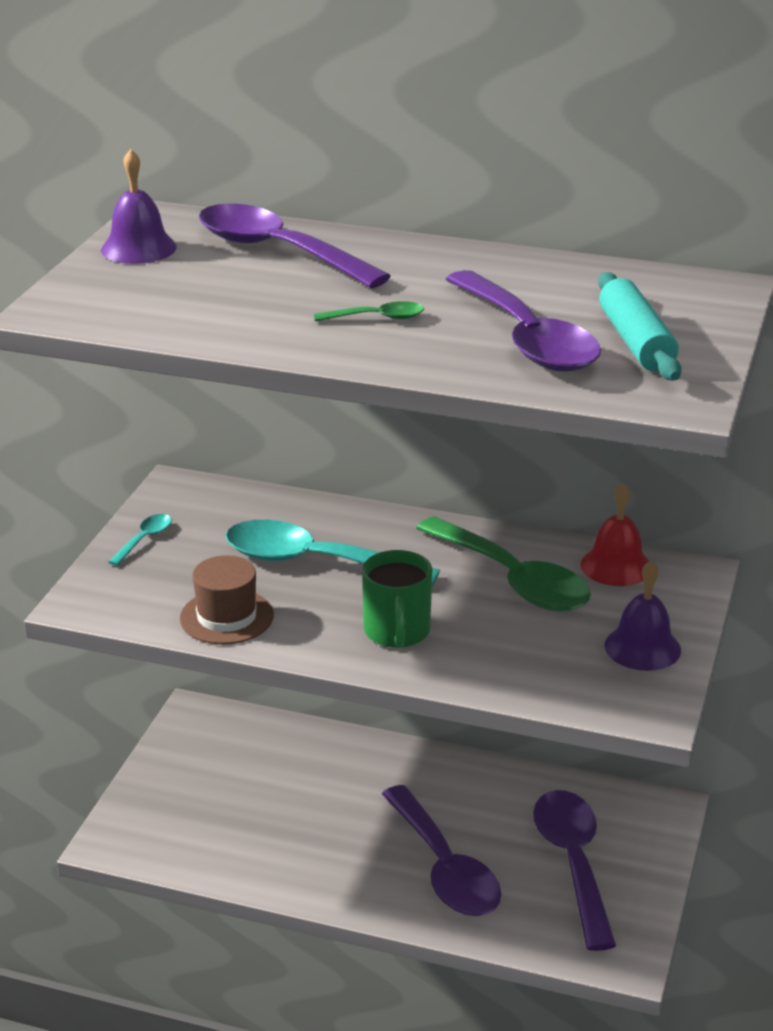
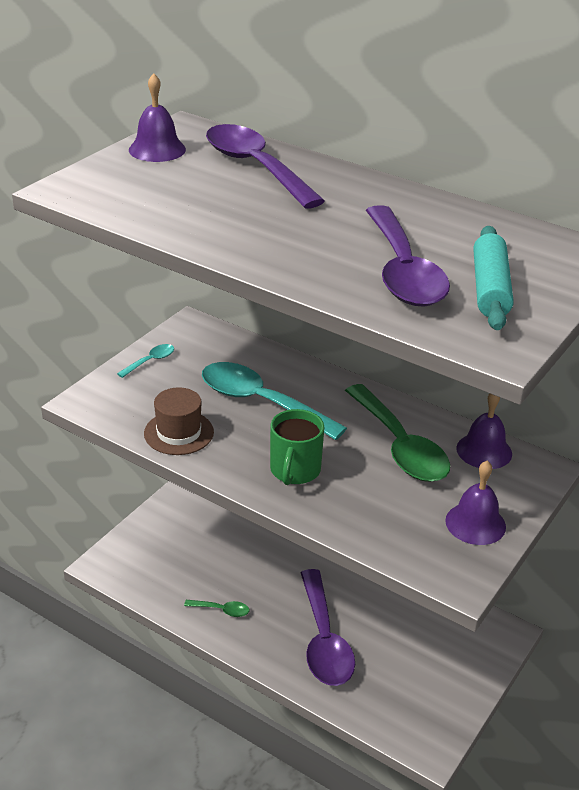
camera: 15 degrees right, 5 degrees up
green spoon [314,301,424,322] -> green spoon moved to [184,600,249,617]
purple spoon [533,790,616,951] -> none
red bell [580,482,649,586] -> purple bell [456,393,512,469]

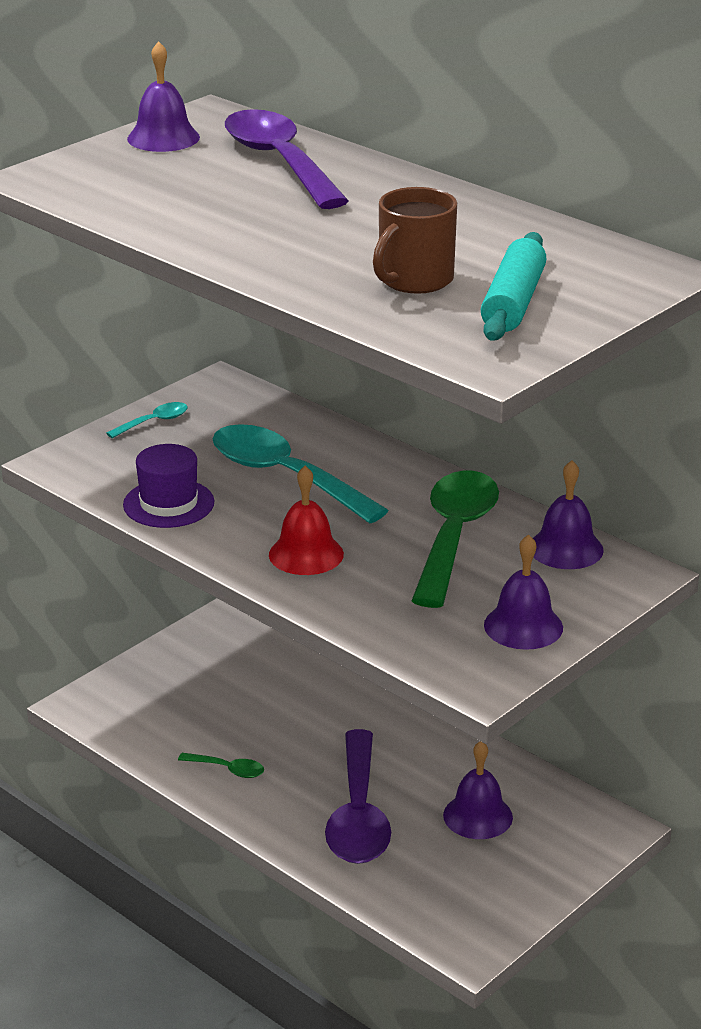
camera: 10 degrees right, 5 degrees down
brown hat [144,387,214,455] -> purple hat [123,444,214,528]
green mug [270,409,324,485] -> red bell [269,466,344,575]
green spoon [345,384,450,482] -> green spoon turned 150 degrees counterclockwise [412,471,499,608]
purple spoon [366,205,450,307] -> brown mug [373,187,457,294]
none -> purple bell [443,741,513,839]

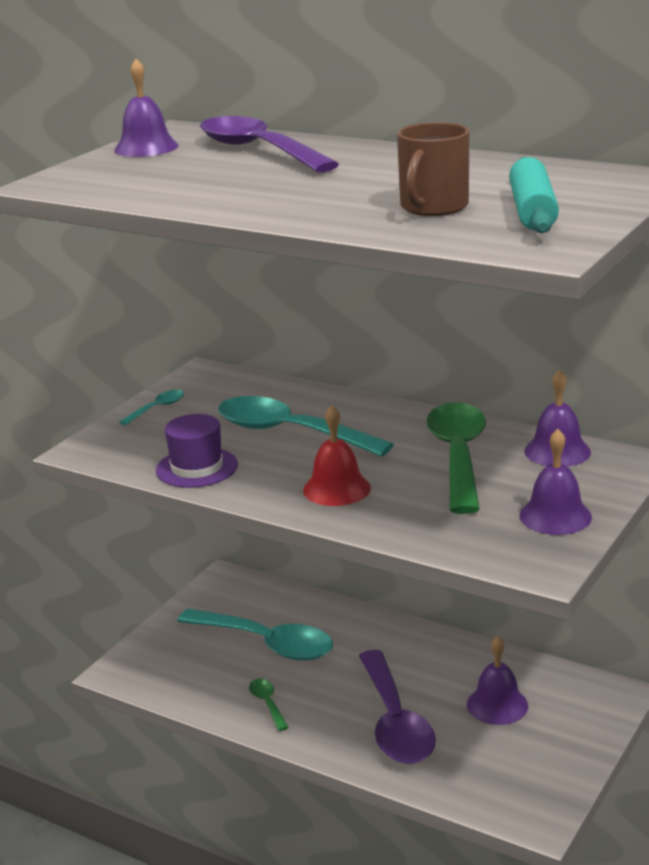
camera: 10 degrees left, 5 degrees down
green spoon [178,753,264,778] -> green spoon turned 120 degrees counterclockwise [249,678,289,731]
none -> turquoise spoon [177,608,333,661]

